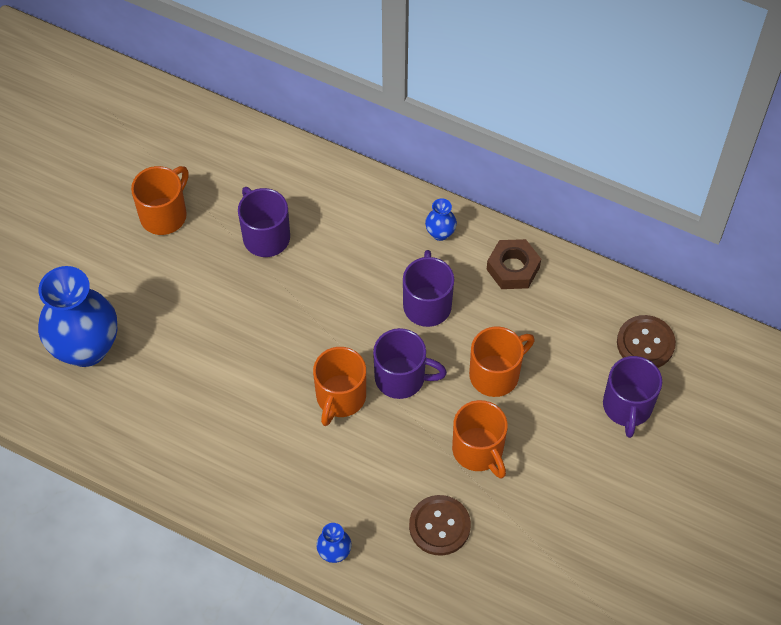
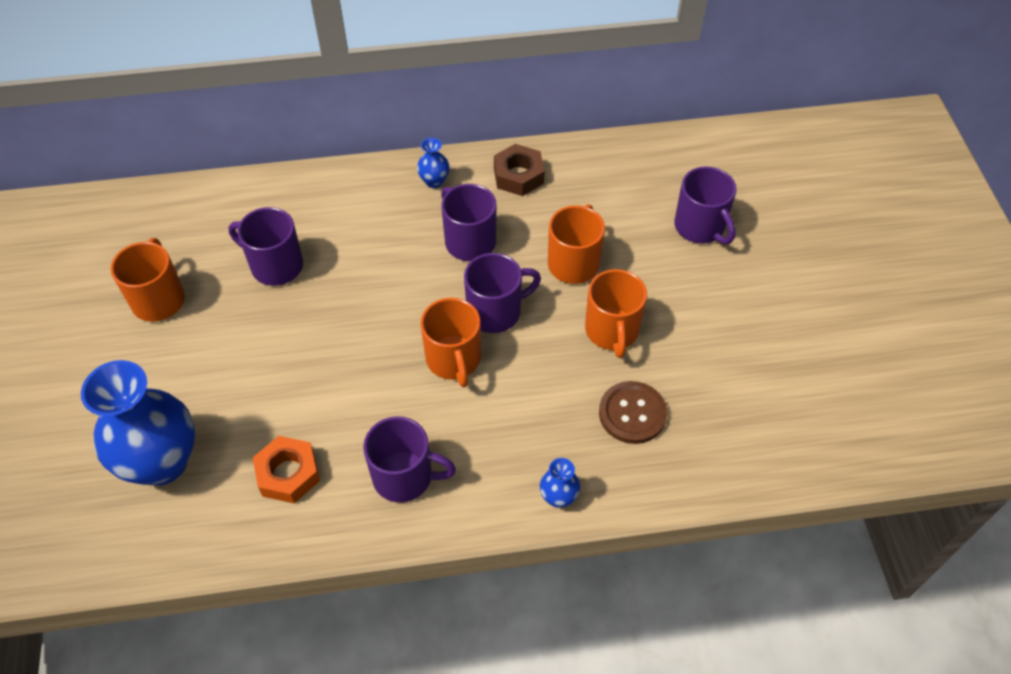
camera: 35 degrees left, 5 degrees down
orange mug [452,400,508,479] -> orange mug turned 60 degrees clockwise [585,269,647,358]
brown button [617,315,676,368] -> none
none -> orange nut [253,436,320,504]
none -> purple mug [363,416,456,503]

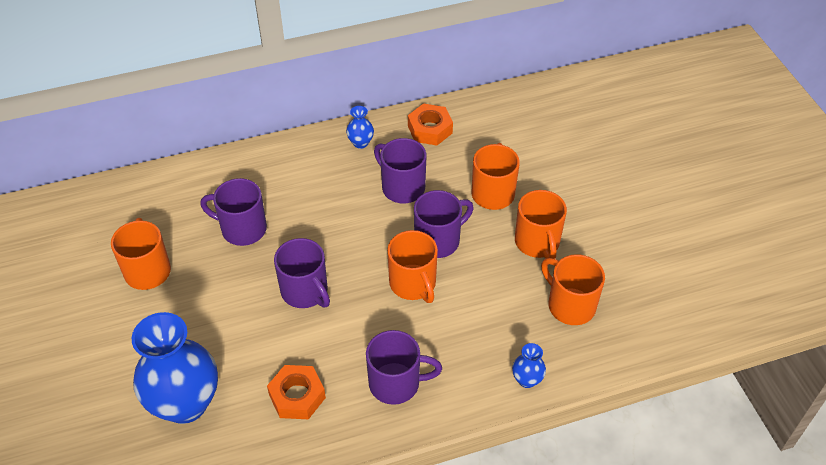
camera: 10 degrees left, 5 degrees down
brown nut [494,144,545,196] -> orange nut [408,104,453,145]
brown button [599,381,667,444] -> orange mug [541,254,605,325]
purple mug [674,166,736,244] -> purple mug moved to [274,238,330,308]

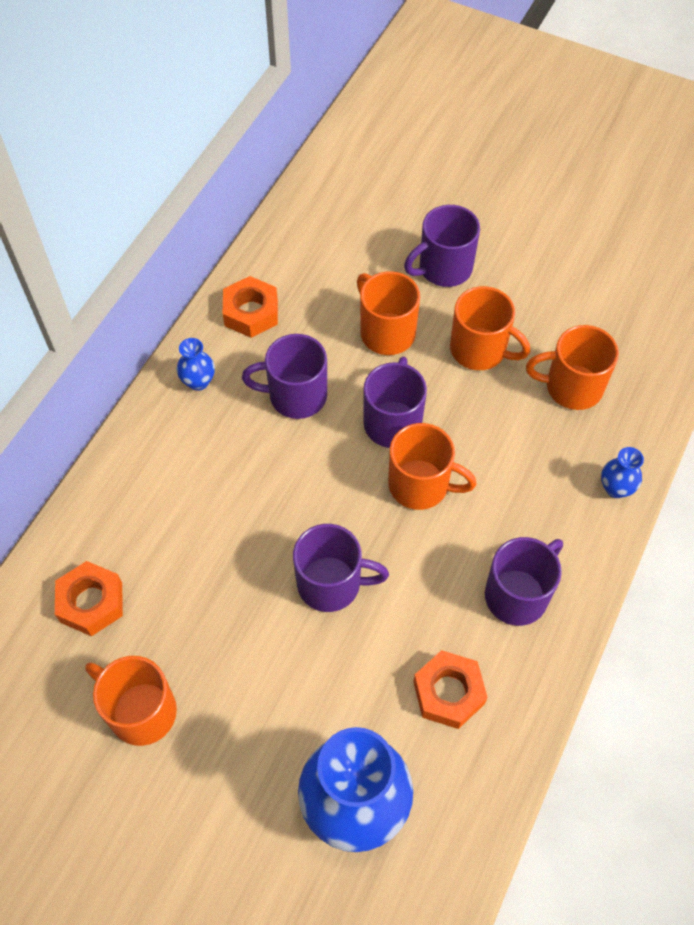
camera: 45 degrees left, 10 degrees up
purple mug [200,178,267,246] -> purple mug moved to [404,205,480,287]
none -> orange nut [55,561,123,636]

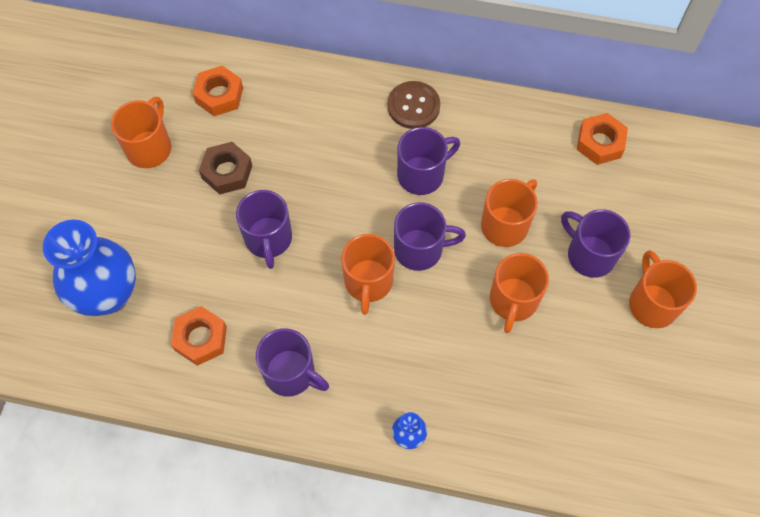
camera: 75 degrees right, 5 degrees up
blue vase [177,338,215,391] -> brown button [388,81,440,129]
orange nut [223,276,278,338] -> orange nut moved to [577,113,628,165]
purple mug [242,334,327,419] -> purple mug turned 75 degrees clockwise [397,127,460,195]
orange mug [526,325,619,410] -> orange mug moved to [629,250,697,328]
none -> brown nut [199,142,252,195]

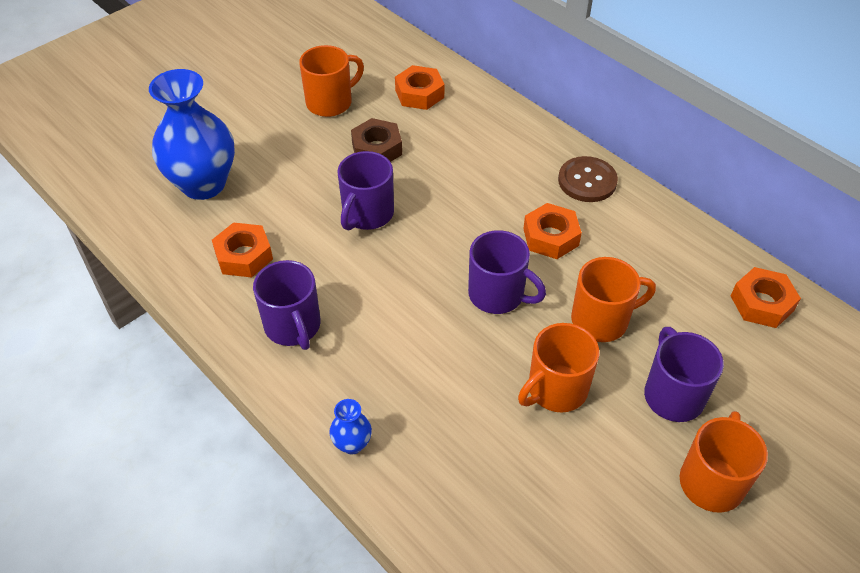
camera: 35 degrees right, 15 degrees down
orange mug [342,234,395,315] -> none
purple mug [397,127,460,195] -> orange nut [523,203,582,259]

